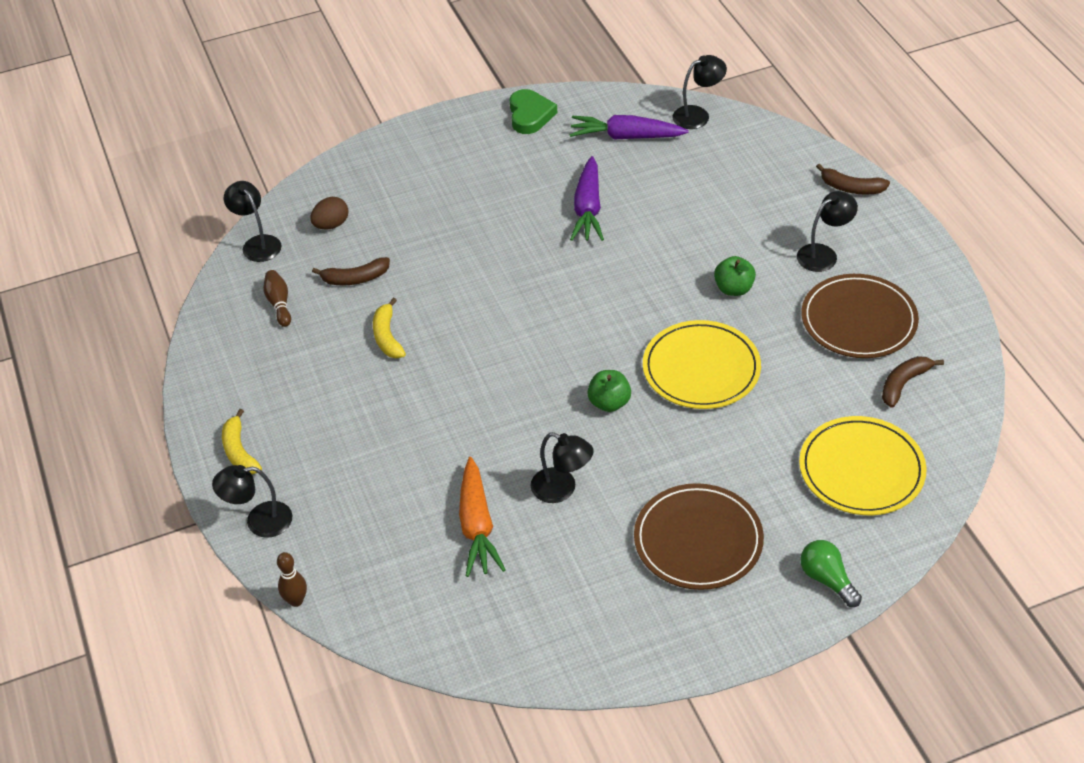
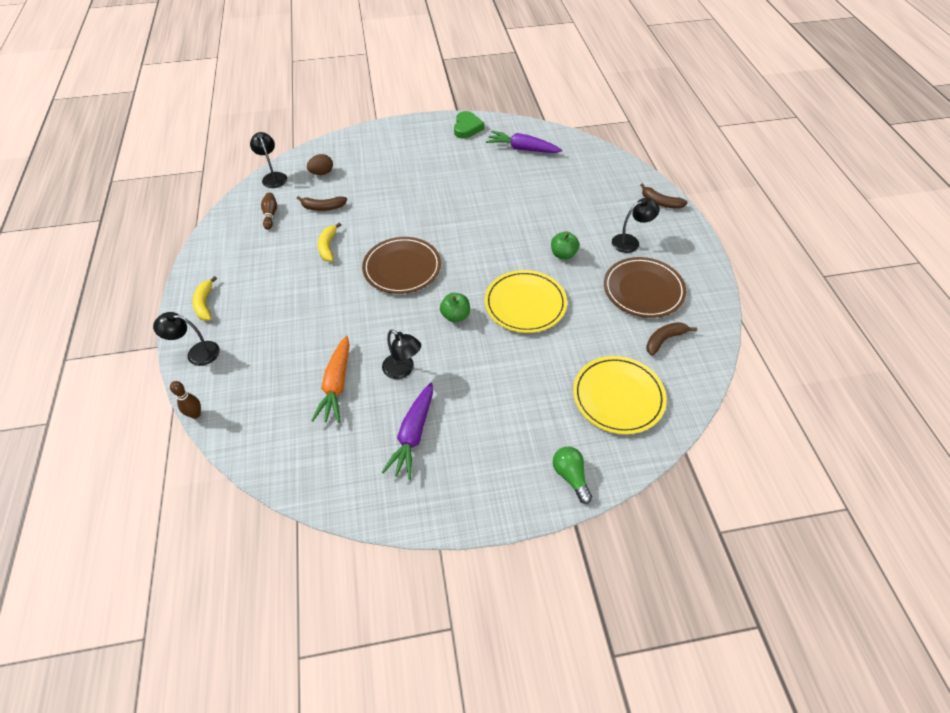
camera: 10 degrees right, 5 degrees up
purple carrot [570,156,604,241] -> purple carrot moved to [382,383,433,480]
brown plate [634,483,764,590] -> brown plate moved to [362,237,441,294]
black lamp [672,55,727,129] -> none

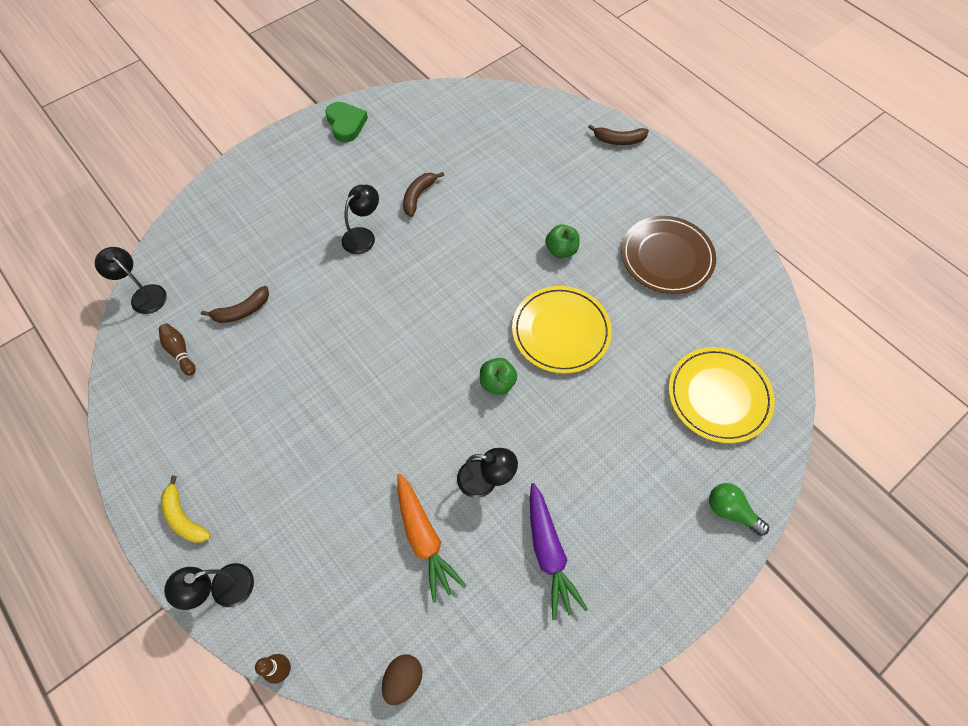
camera: 30 degrees left, 10 degrees up
brown egg [307,154,333,175] -> brown egg moved to [382,654,423,705]
yellow banana [318,223,341,262] -> none
brown plate [362,237,441,294] -> none
purple carrot [486,131,562,153] -> none
black lamp [612,198,660,253] -> black lamp moved to [342,185,379,254]
brown banana [646,322,697,356] -> brown banana moved to [403,172,444,217]

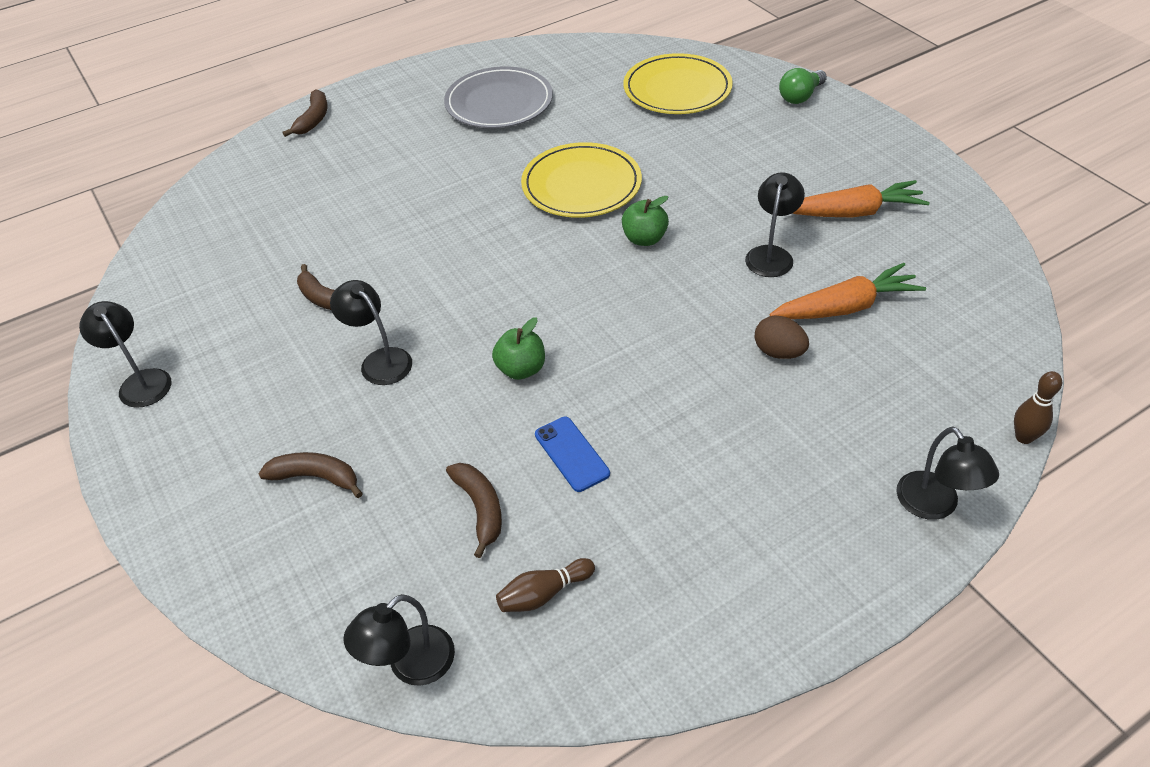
camera: 80 degrees left, 15 degrees down
yellow banana [161,476,211,543] -> none
green heart [325,102,368,142] -> black lamp [79,301,171,408]
brown egg [382,654,423,705] -> brown egg moved to [755,315,809,359]
purple carrot [530,483,588,620] -> orange carrot [793,180,930,217]
green apple [545,224,579,258] -> green apple moved to [492,317,545,380]
brown plate [621,216,716,294] -> grey plate [444,66,553,128]
none -> brown banana [259,452,363,498]
none -> blue phone [535,417,610,492]

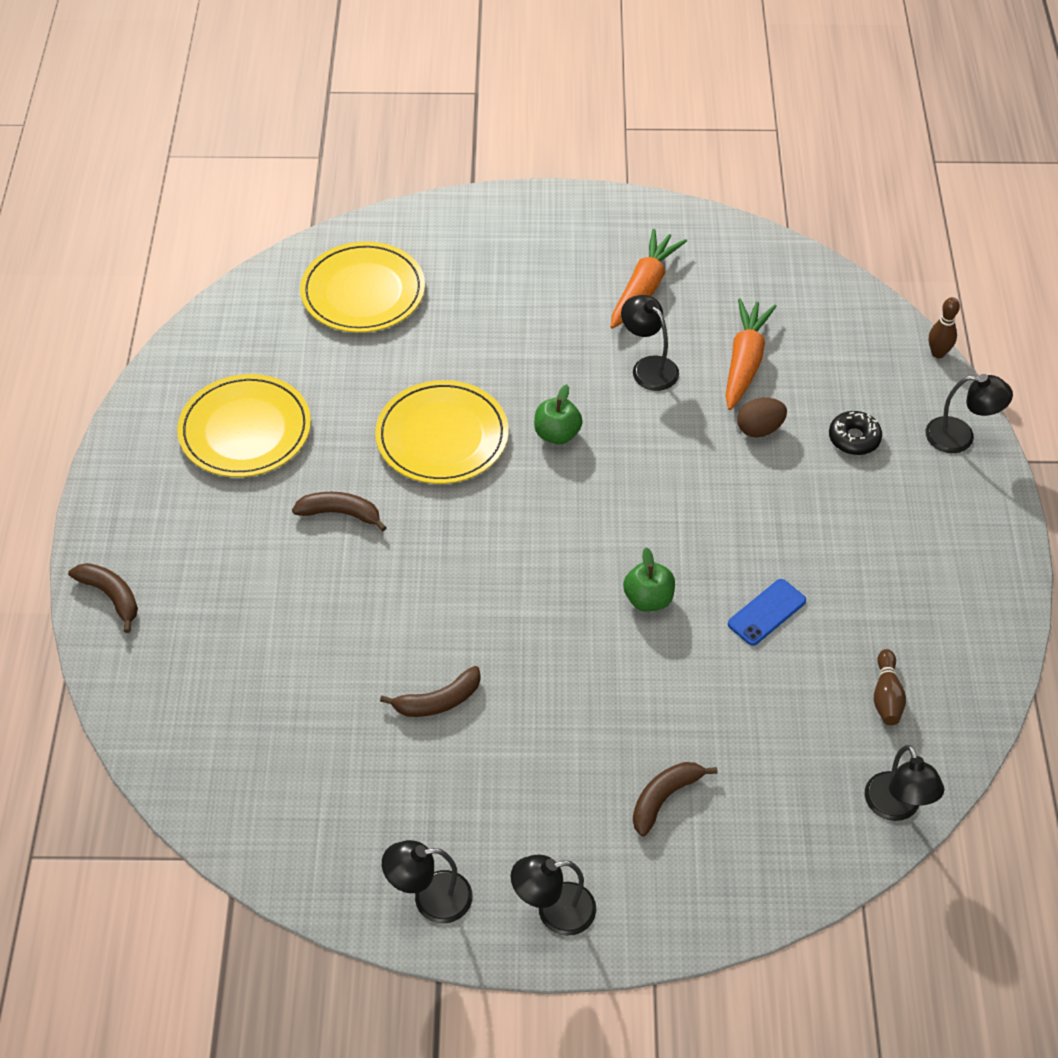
camera: 60 degrees left, 5 degrees up
black lamp [330,280,412,385] -> black lamp moved to [511,855,596,936]
grey plate [444,66,553,128] -> yellow plate [177,374,311,477]
brown banana [446,463,502,558] -> brown banana moved to [292,492,387,531]
blue phone [535,417,610,492] -> blue phone turned 45 degrees counterclockwise [728,579,806,646]
green light bulb [779,68,827,104] -> none
none -> black donut [829,411,882,455]

